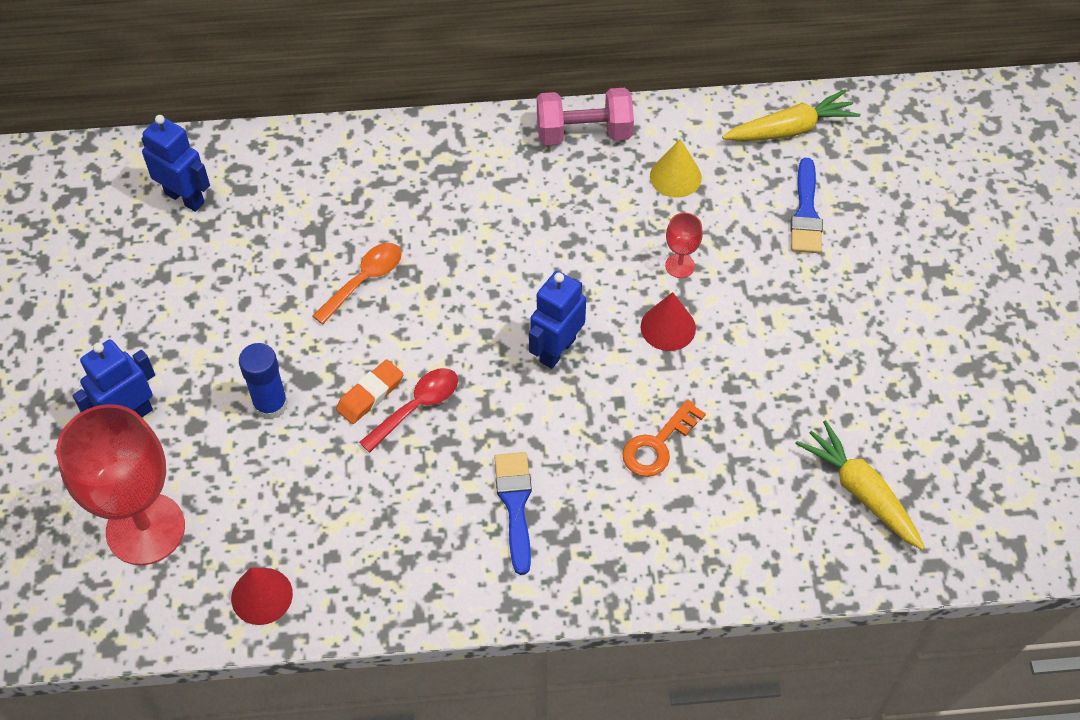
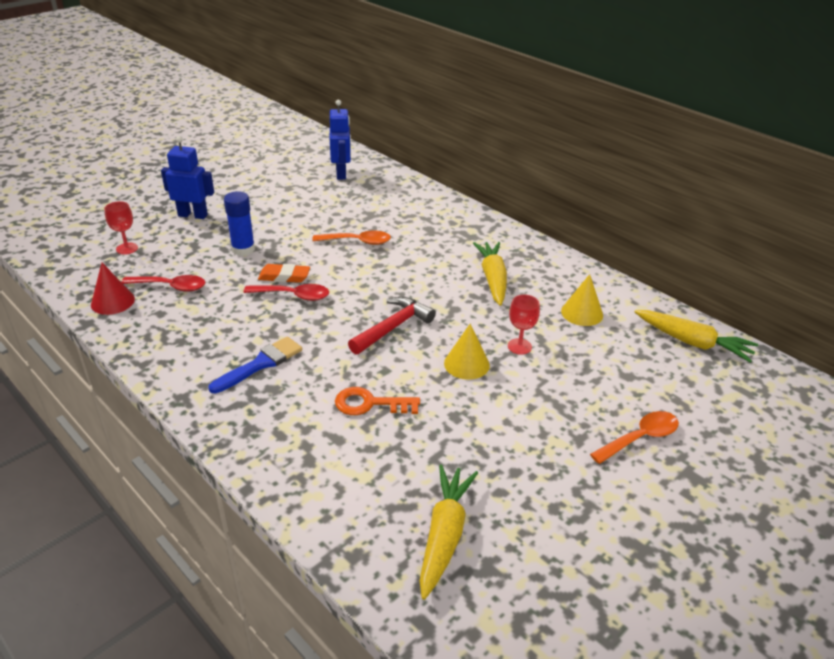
camera: 50 degrees right, 20 degrees down
red goblet [56,404,185,565] -> red goblet [104,201,138,255], size x0.42
blue robot [529,271,586,369] -> red hammer [348,297,436,355]
pink dumbbell [537,88,634,145] -> none
red cone [641,292,696,351] -> yellow cone [444,324,490,380]
blue brush [790,158,823,253] -> none
none -> red spoon [121,275,205,292]
none -> yellow carrot [473,242,507,306]
none -> orange spoon [590,411,679,464]

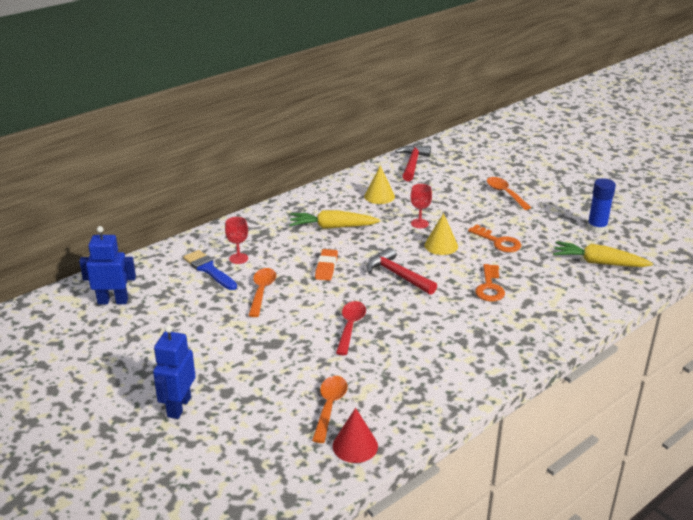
camera: 85 degrees left, 5 degrees down
red goblet [104,201,138,255] -> red goblet moved to [225,217,248,264]
red spoon [121,275,205,292] -> orange spoon [312,376,348,443]
blue brush [208,336,302,393] -> blue brush moved to [183,250,237,290]
blue glue stick [224,191,255,256] -> blue glue stick moved to [587,178,616,233]
orange eraser [258,264,310,283] -> orange eraser moved to [315,249,338,281]
yellow carrot [635,310,758,363] -> red hammer [395,145,431,181]
none -> orange key [468,225,521,252]

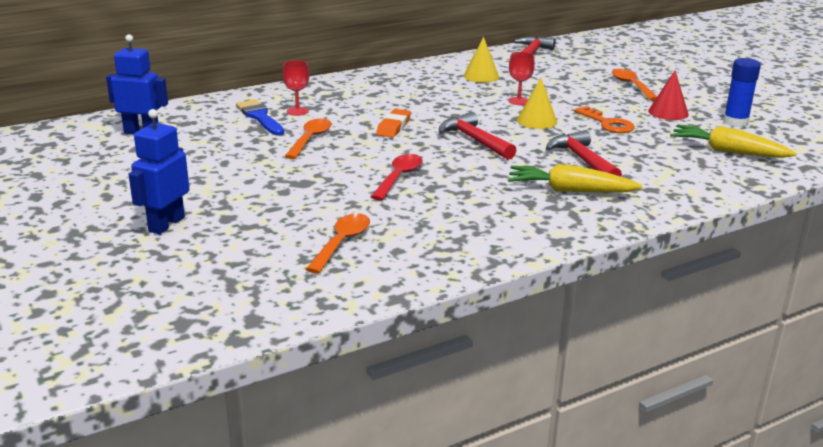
camera: 10 degrees right, 5 degrees down
yellow carrot [289,210,380,229] -> yellow carrot moved to [508,164,643,193]
red cone [333,408,378,463] -> red cone moved to [648,71,689,120]
orange key [475,264,505,302] -> red hammer [546,130,622,176]

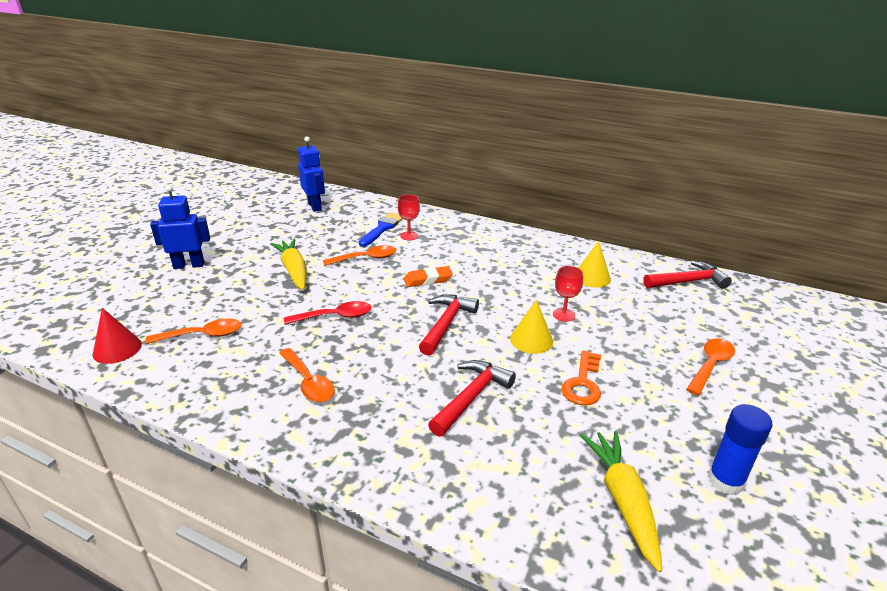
camera: 55 degrees right, 5 degrees up
yellow carrot [508,164,643,193] -> yellow carrot moved to [270,239,307,290]
red cone [648,71,689,120] -> red cone moved to [93,308,142,364]
none -> orange spoon [279,348,335,402]

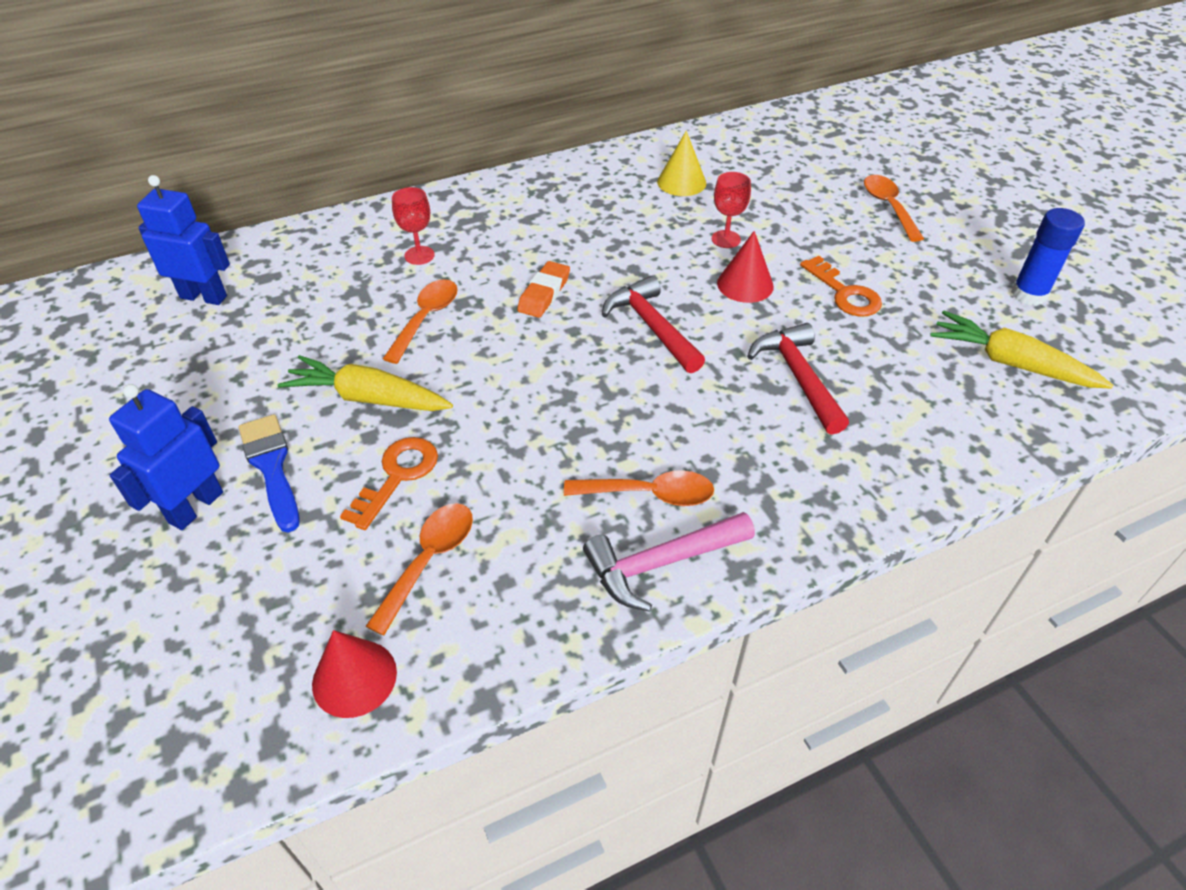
camera: 50 degrees left, 15 degrees up
red spoon [284,301,371,325] -> none
blue brush [359,212,403,247] -> blue brush moved to [239,414,300,533]
yellow cone [510,300,553,354] -> red cone [717,231,774,303]
red hammer [643,261,732,289] -> none
none -> orange key [340,437,438,530]
none -> pink hammer [583,512,755,612]

